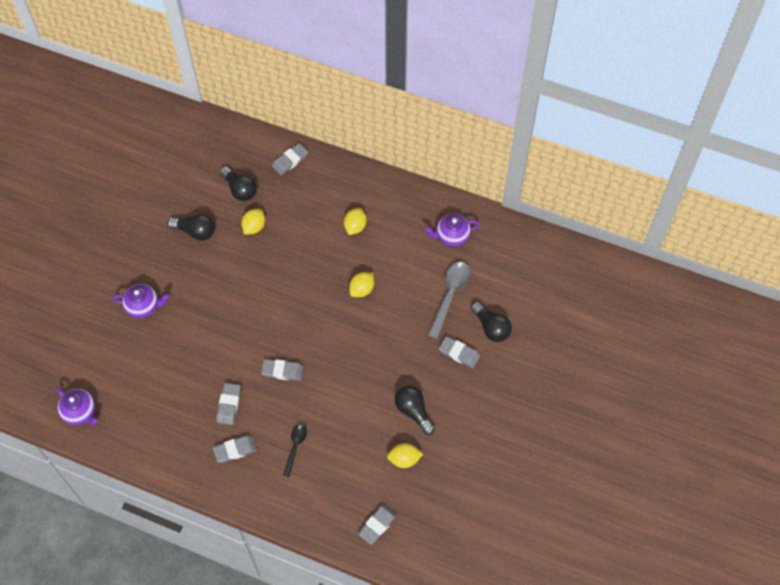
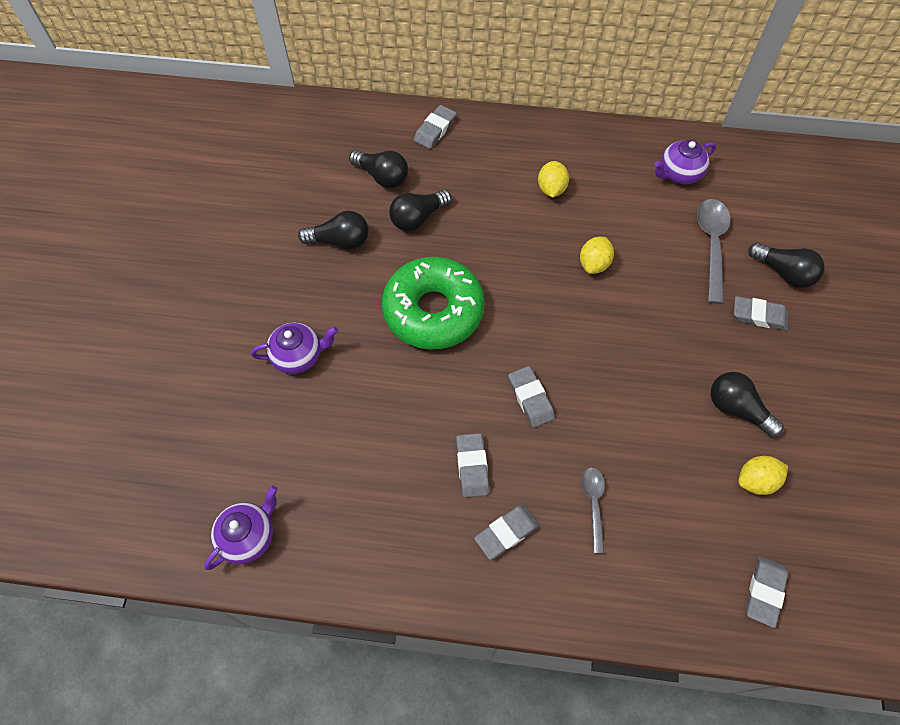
camera: 15 degrees left, 0 degrees up
purple teapot [55,387,97,425] -> purple teapot turned 75 degrees counterclockwise [204,486,278,570]
yellow lemon [241,209,265,235] -> black light bulb [389,189,452,231]
grey eraser [261,359,303,381] -> grey eraser turned 75 degrees clockwise [508,366,555,428]
black spoon [283,424,307,477] -> grey spoon [581,468,605,553]
none -> green donut [382,257,485,350]

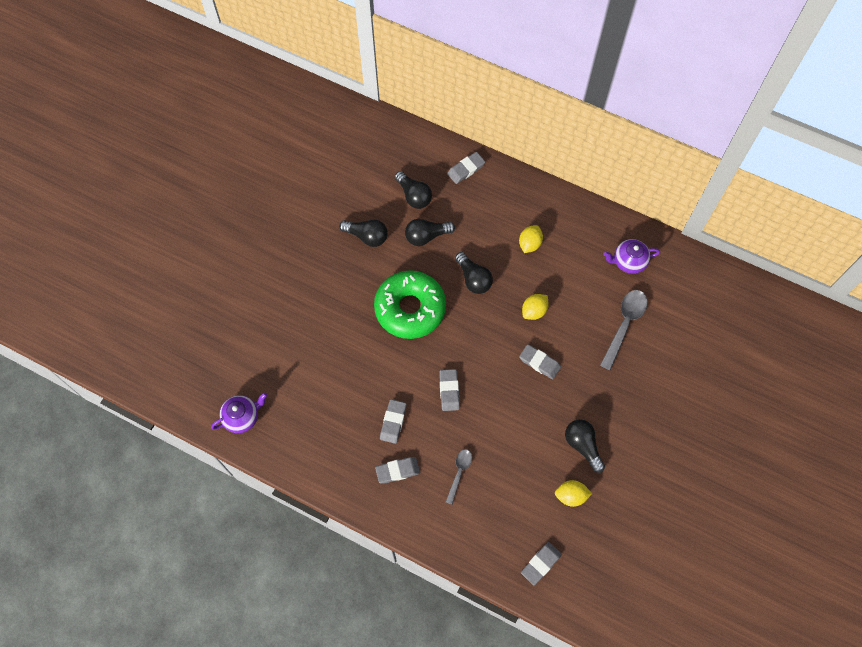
camera: 20 degrees right, 5 degrees up
purple teapot [251,323,338,374] -> none
grey eraser [734,296,788,330] -> grey eraser moved to [519,344,561,379]
black light bulb [748,242,825,288] -> black light bulb moved to [455,252,493,294]

